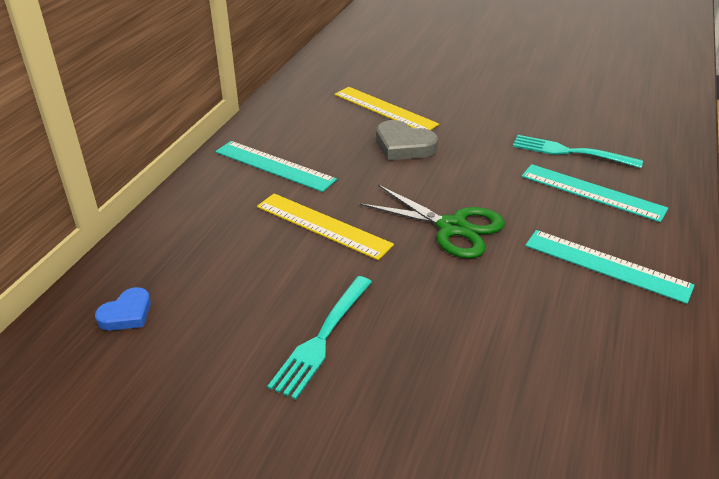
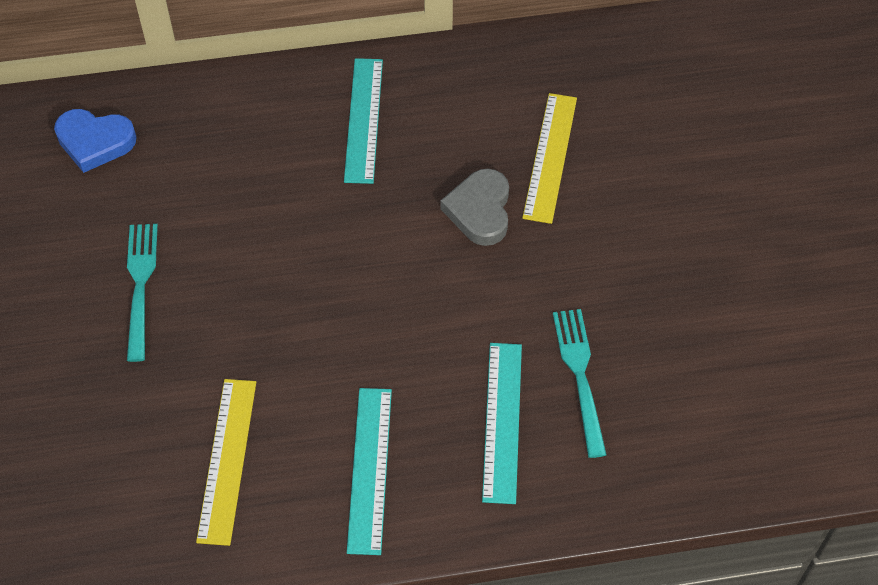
camera: 60 degrees right, 20 degrees up
blue heart [95,287,151,330] -> blue heart [54,109,136,173], size x1.56
yellow ruler [257,193,394,260] -> yellow ruler moved to [196,379,256,546]
turquoise fork [267,276,372,400] -> turquoise fork turned 90 degrees clockwise [127,224,158,362]
green scissors [359,185,505,258] -> none

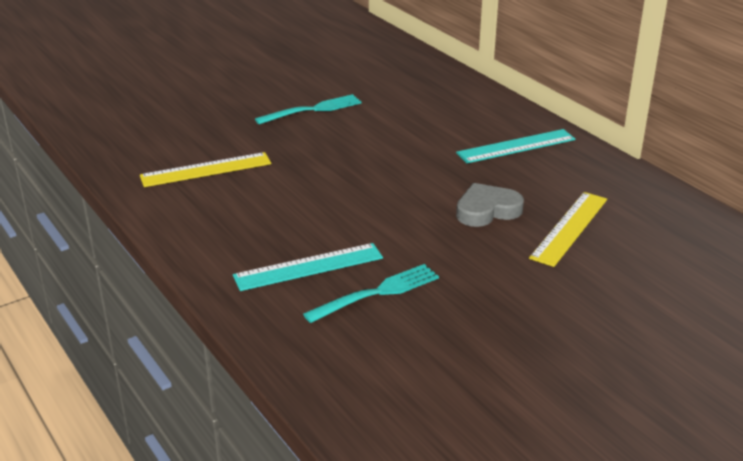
camera: 65 degrees right, 25 degrees down
blue heart [54,109,136,173] -> none
turquoise ruler [347,388,392,555] -> none
yellow ruler [522,93,577,224] -> yellow ruler turned 45 degrees counterclockwise [529,192,607,267]

